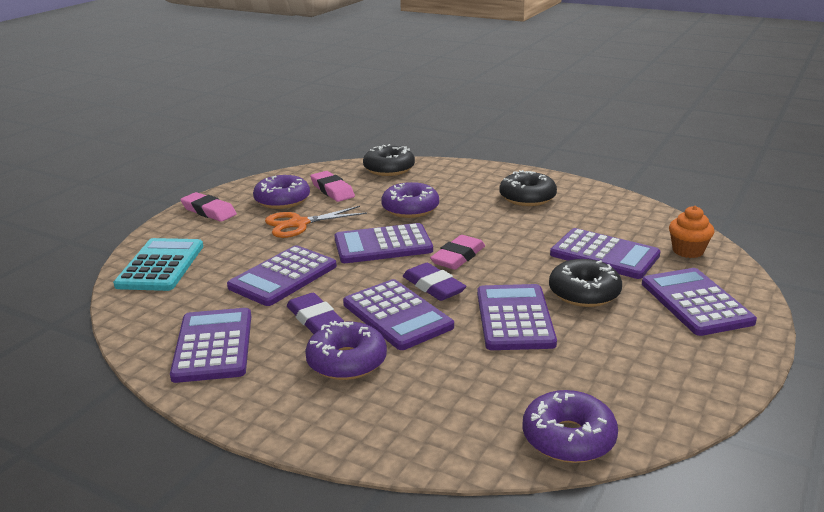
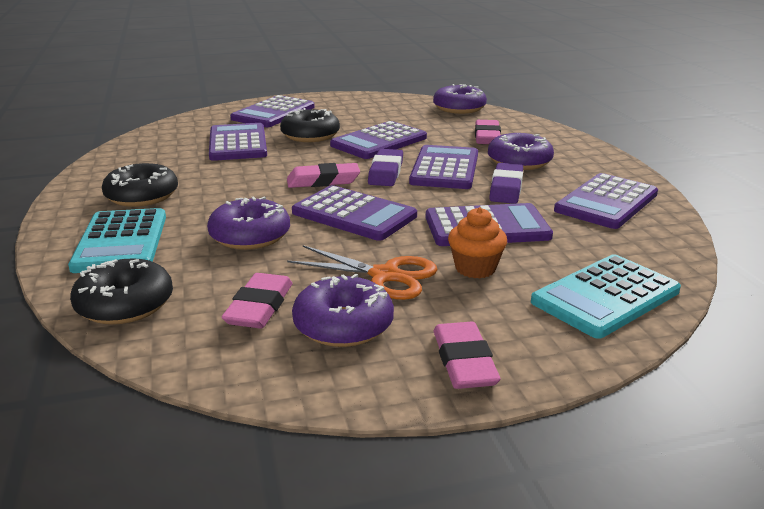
camera: 135 degrees left, 0 degrees up
orange cupcake [669,206,714,258] -> orange cupcake moved to [448,207,507,279]
none -> turquoise calculator [68,208,166,273]
none -> pink eraser [475,120,501,144]

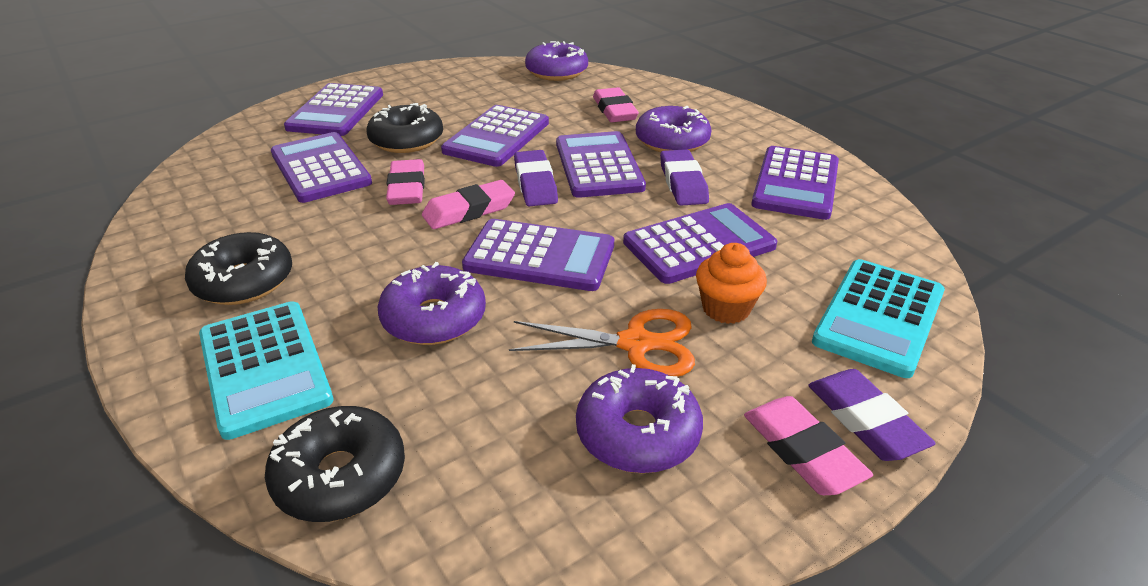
camera: 20 degrees left, 10 degrees up
pink eraser [222,273,292,329] -> pink eraser moved to [386,159,425,205]
none -> purple eraser [808,369,936,461]

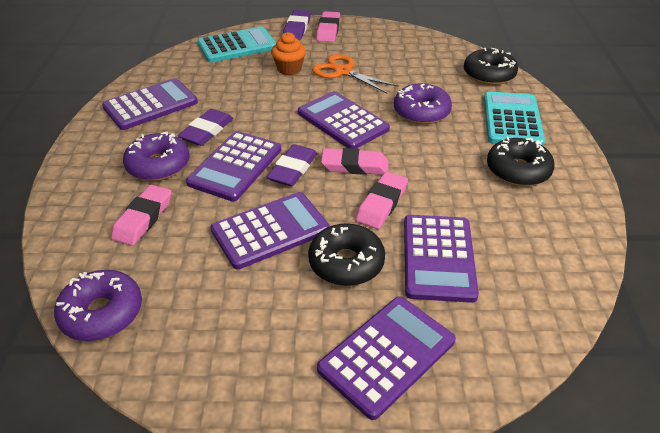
camera: 145 degrees left, 5 degrees up
purple donut [576,364,703,473] -> none
purple calculator [623,203,777,284] -> none

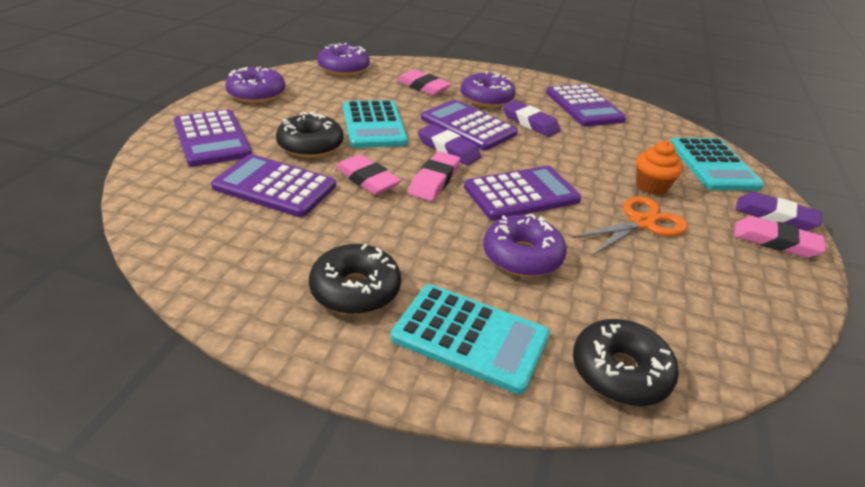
camera: 105 degrees right, 5 degrees down
purple calculator [211,192,330,269] -> turquoise calculator [343,100,408,148]
none -> purple donut [225,67,285,103]

